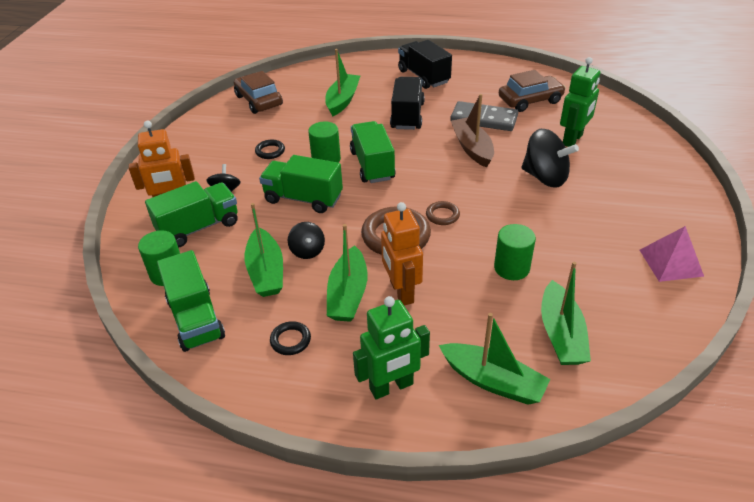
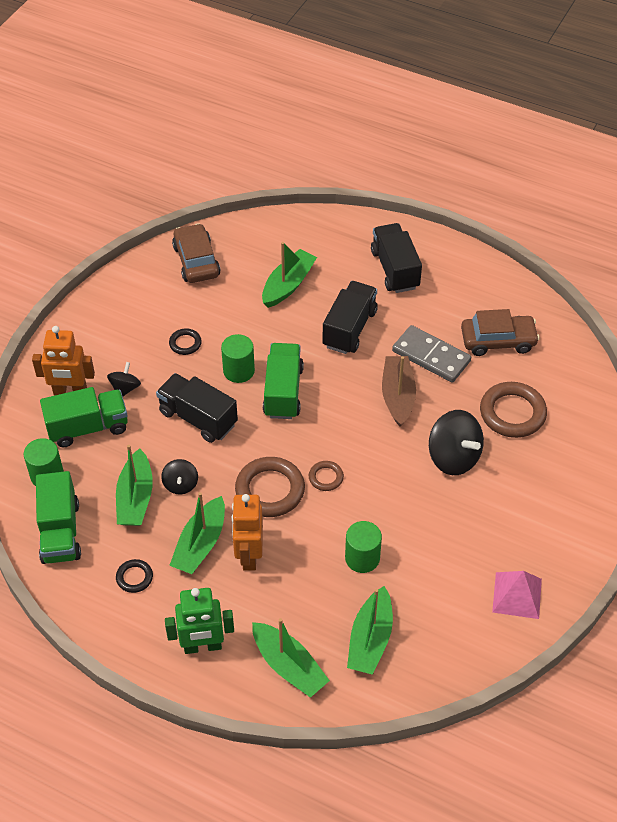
camera: 15 degrees right, 10 degrees up
green truck [259,155,343,213] -> black truck [156,373,238,443]
green robot [560,57,600,147] -> brown ring [480,382,547,438]

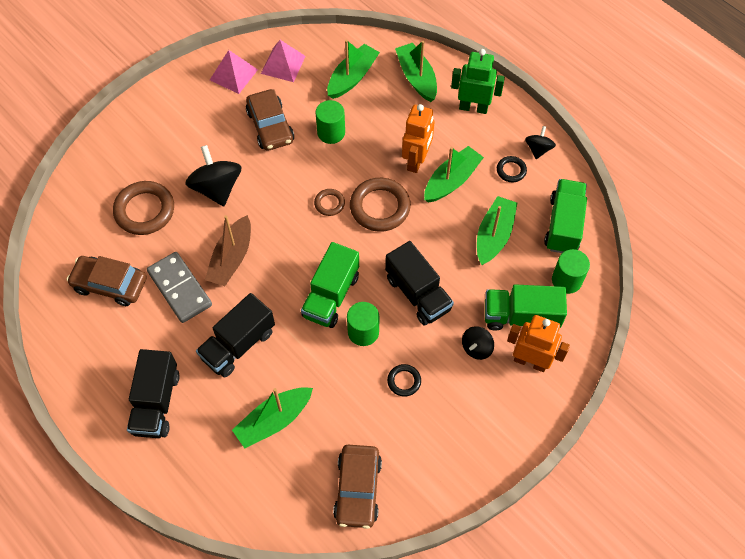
camera: 160 degrees left, 10 degrees up
black spinning top [161,459,198,494] -> black spinning top moved to [525,126,556,159]
none -> brown car [246,89,294,151]
none -> pink pyramid [261,40,306,82]

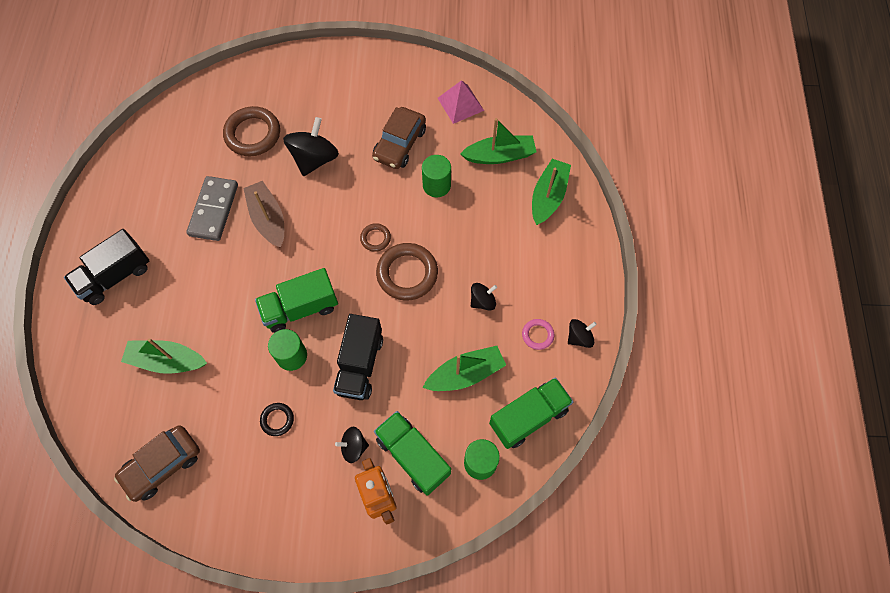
camera: 45 degrees right, 5 degrees up
brown car [67,256,147,306] -> none
black truck [196,293,275,378] -> none
brown boat [205,215,251,286] -> brown boat turned 90 degrees clockwise [243,181,284,248]
pink pyramid [210,50,258,94] -> none
orange robot [402,104,435,173] -> none
green boat [424,146,484,202] -> black spinning top [471,283,497,311]
green robot [451,49,505,114] -> none
black ring [497,156,527,182] -> pink ring [522,319,554,350]

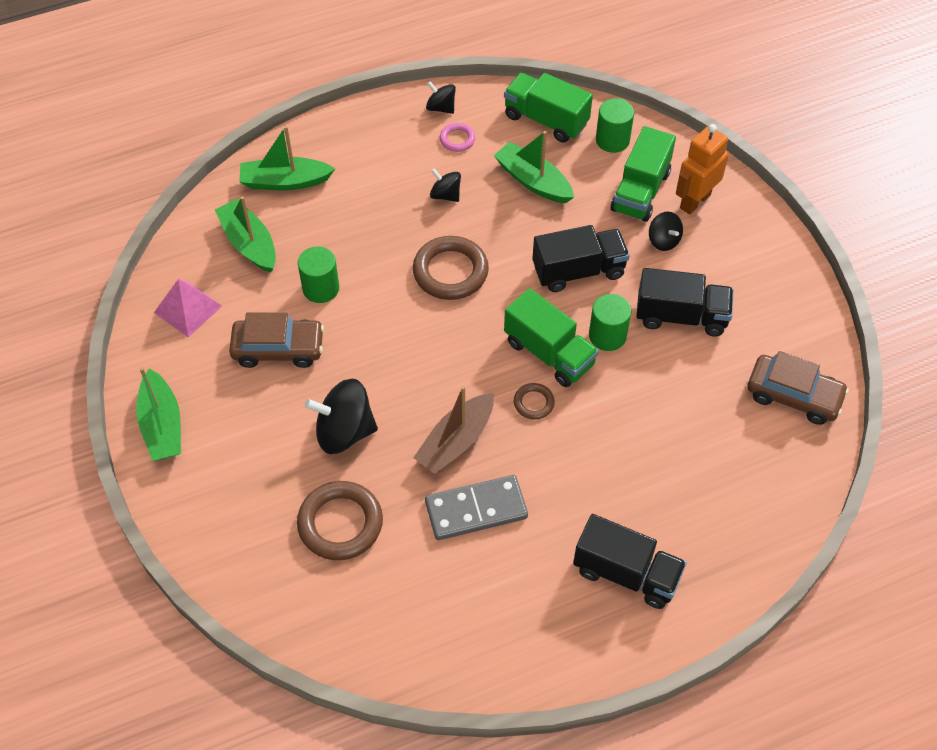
camera: 115 degrees left, 10 degrees down
green boat [121,338,207,374] -> green boat moved to [136,367,181,461]
black ring [260,403,294,436] -> black truck [636,268,733,336]
brown ring [360,223,391,252] -> brown ring moved to [514,383,555,420]

